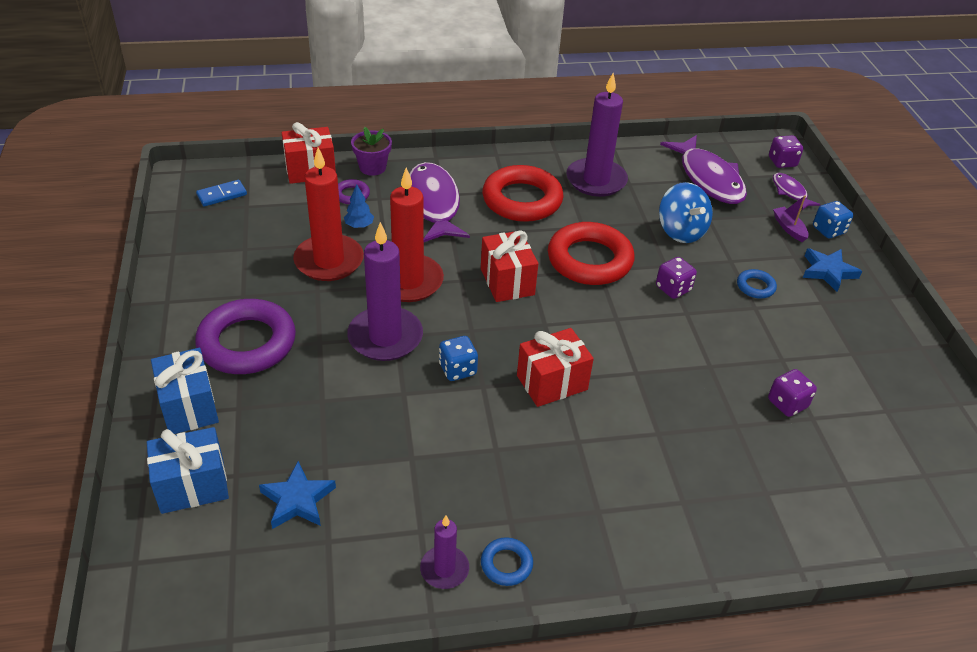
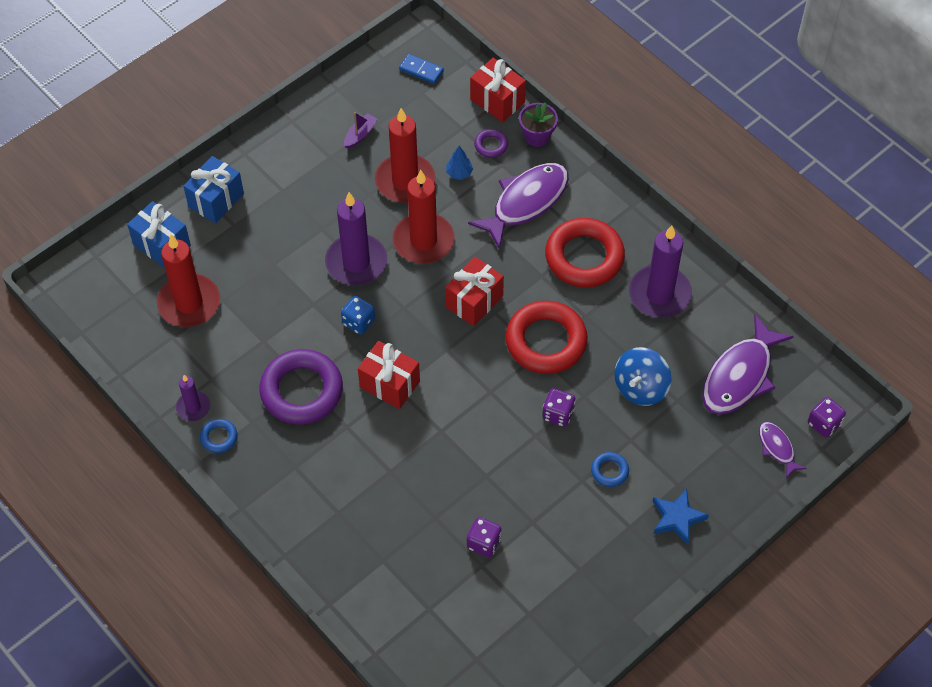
camera: 60 degrees right, 15 degrees up
purple ring [195,299,296,374] -> purple ring moved to [259,349,343,425]
blue star [259,461,336,529] -> red candle [157,235,220,327]
purple fish [773,173,821,210] -> purple fish turned 60 degrees counterclockwise [759,422,807,478]
purple boat [773,195,809,242] -> purple boat moved to [344,112,378,149]
blue dice [813,201,853,238] -> none

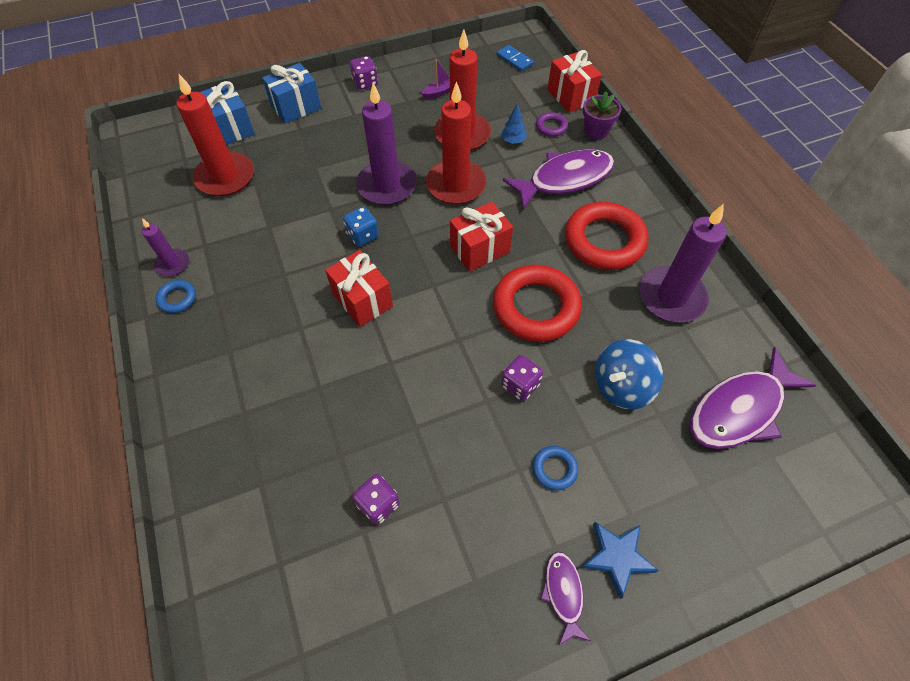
camera: 20 degrees right, 0 degrees up
purple ring [259,349,343,425] -> none
purple fish [759,422,807,478] -> purple fish moved to [540,551,591,645]
purple dice [808,397,846,437] -> purple dice moved to [350,56,378,90]

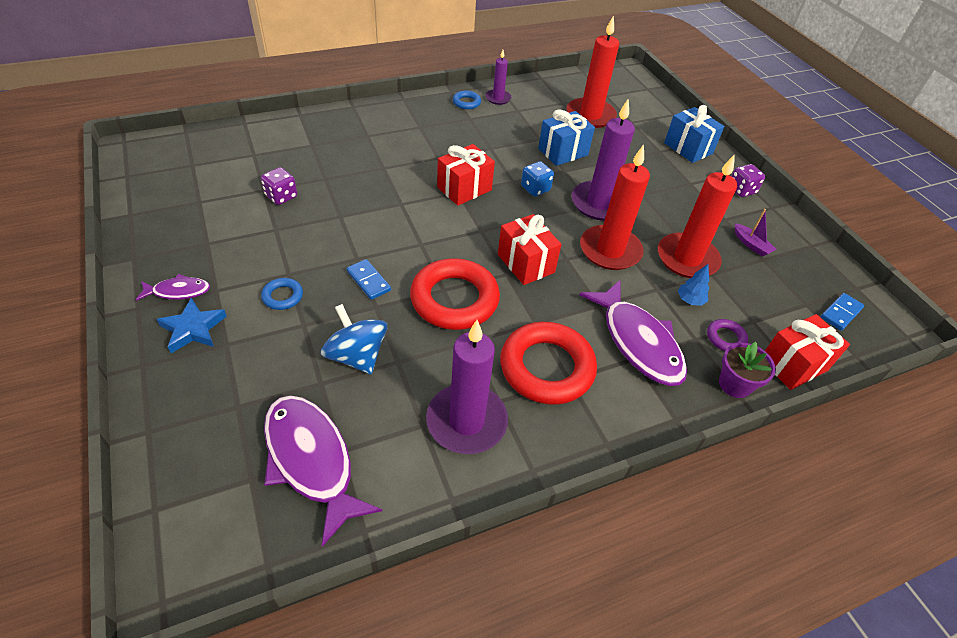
camera: 85 degrees right, 10 degrees down
blue gift [200,81,255,145] -> blue gift moved to [538,109,595,166]
purple dice [501,355,543,401] -> blue domino [347,259,391,300]

